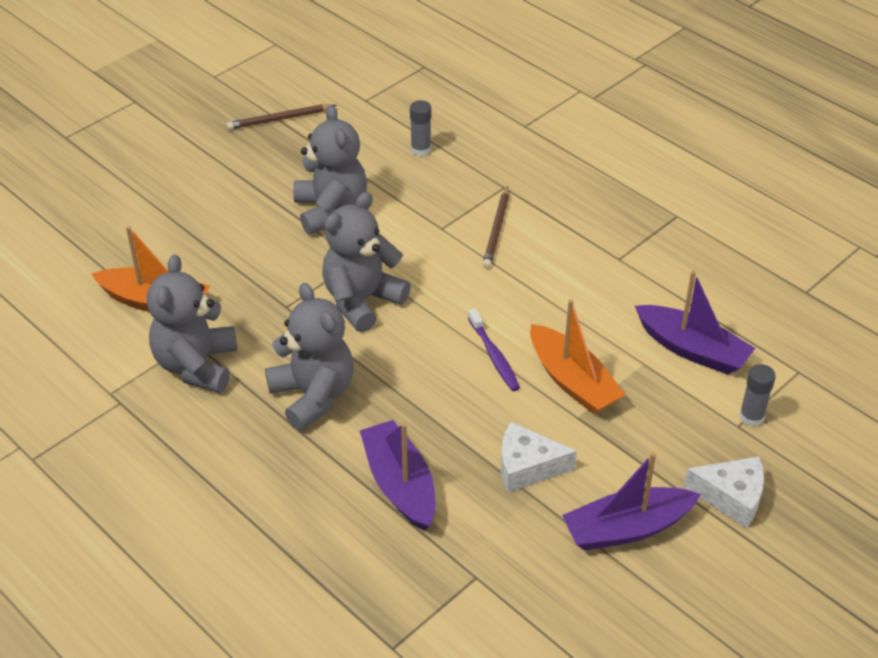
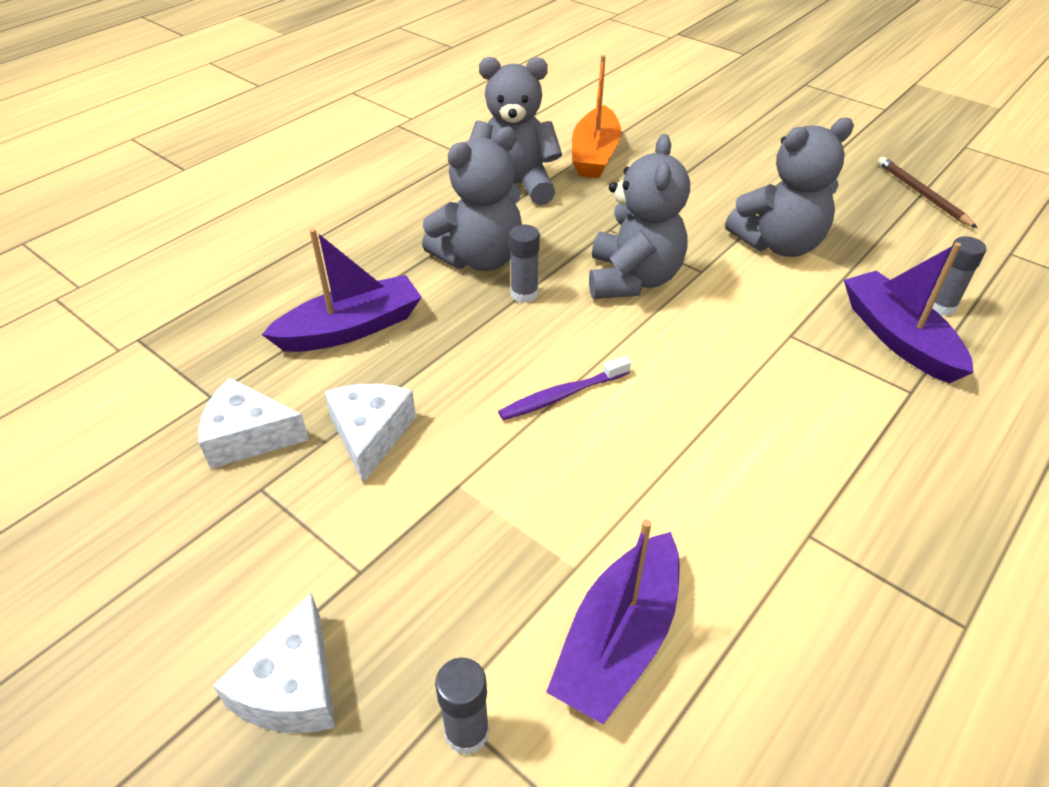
camera: 85 degrees right, 0 degrees up
grey teddy bear [322,192,411,332] -> grey teddy bear turned 60 degrees clockwise [589,134,690,299]
brown pencil [483,186,509,268] -> none
orange boat [530,299,625,414] -> none
purple boat [562,452,701,550] -> purple boat moved to [844,242,973,383]
none -> white cheese [198,378,309,469]
none -> grey glue stick [509,225,540,303]

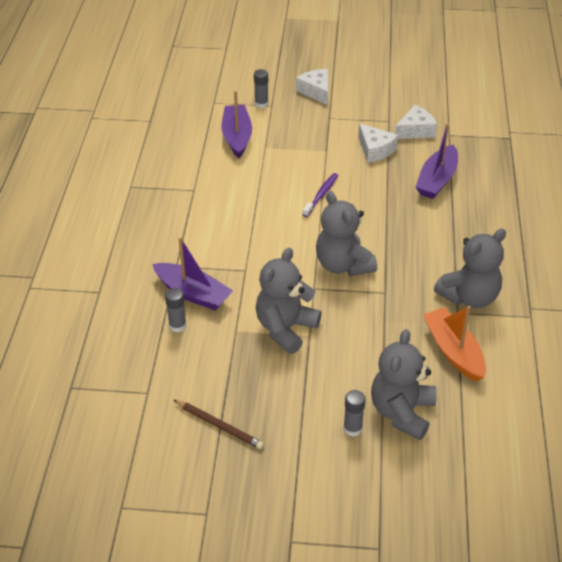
camera: 145 degrees right, 0 degrees up
grey teddy bear [422,127,522,271] -> grey teddy bear moved to [371,329,437,440]
grey glue stick [509,225,540,303] -> grey glue stick moved to [343,390,366,437]

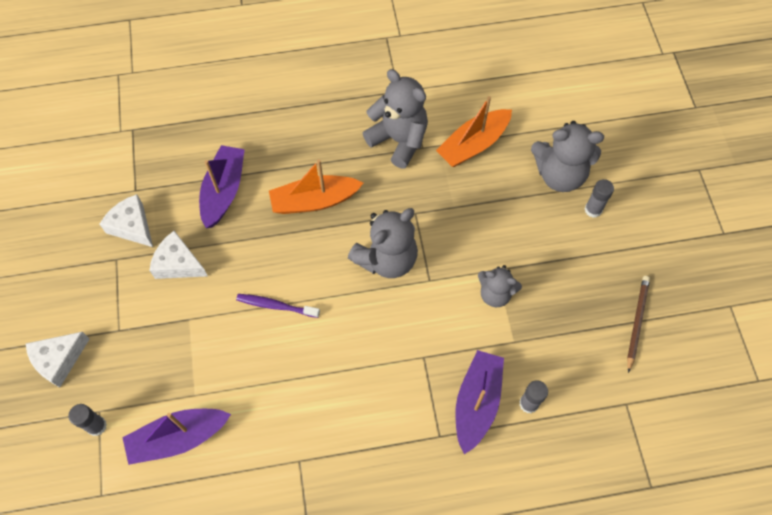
camera: 105 degrees left, 20 degrees up
grey teddy bear [256,248,321,354] -> grey teddy bear [478,265,522,307], size x0.61
white cheese [358,123,398,163] -> white cheese turned 105 degrees counterclockwise [149,231,208,279]
purple boat [415,123,458,199] -> purple boat turned 90 degrees counterclockwise [199,145,245,228]
none -> orange boat [269,159,364,214]

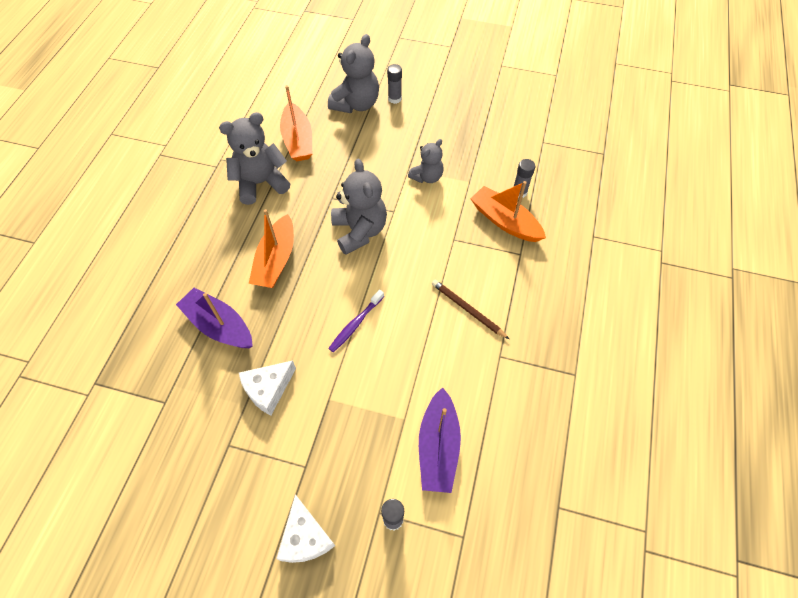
camera: 65 degrees left, 5 degrees down
white cheese [100,194,153,247] -> none
purple boat [455,350,504,454] -> orange boat [470,181,546,242]
brown pencil [627,276,650,373] -> brown pencil moved to [432,280,509,339]

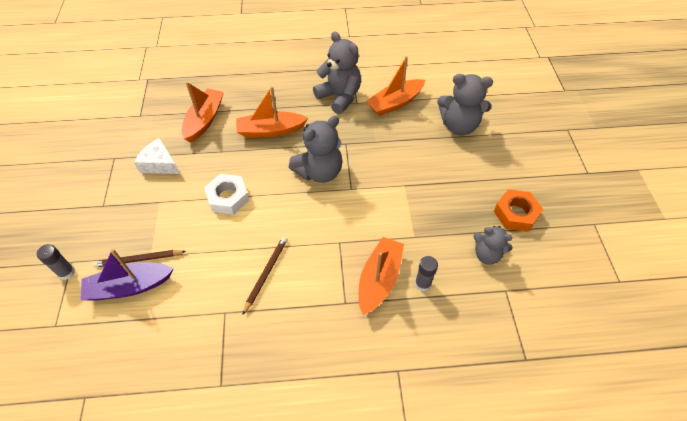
camera: 70 degrees right, 5 degrees down
purple boat [176,288,253,348] -> orange boat [182,82,224,143]
white cheese [276,494,335,563] -> none
purple toothbrush [328,290,384,352] -> white nut [204,174,250,215]
grey glue stick [387,64,402,104] -> none
grey teddy bear [408,139,443,183] -> grey teddy bear moved to [473,226,513,265]
none -> brown pencil [93,250,186,267]
none -> orange nut [494,189,543,232]

